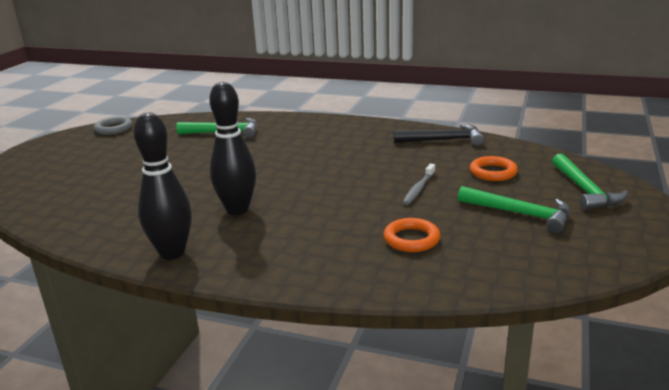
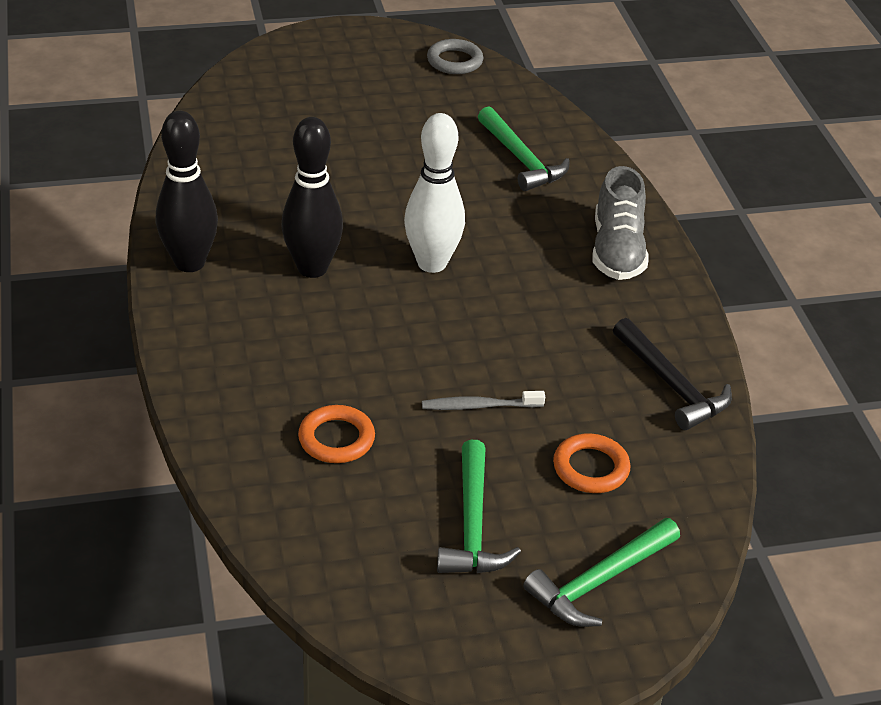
camera: 55 degrees right, 15 degrees up
none -> white bowling pin [404,113,465,273]
none -> grey shoe [592,166,648,280]

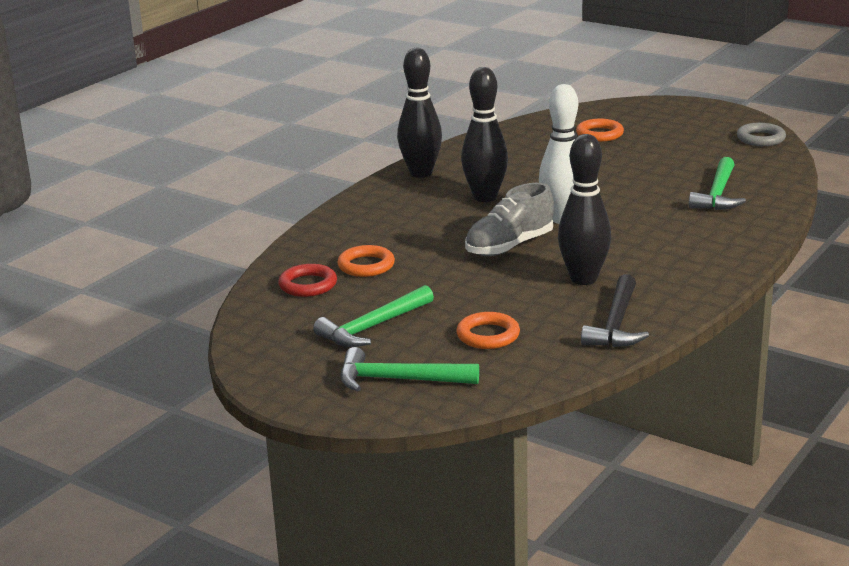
camera: 50 degrees right, 15 degrees down
grey toothbrush [422,391,545,410] -> none
grey shoe [592,166,648,280] -> grey shoe moved to [465,183,554,256]
none -> red ring [278,264,337,297]
none -> black bowling pin [558,134,611,285]
none -> orange ring [576,119,624,142]

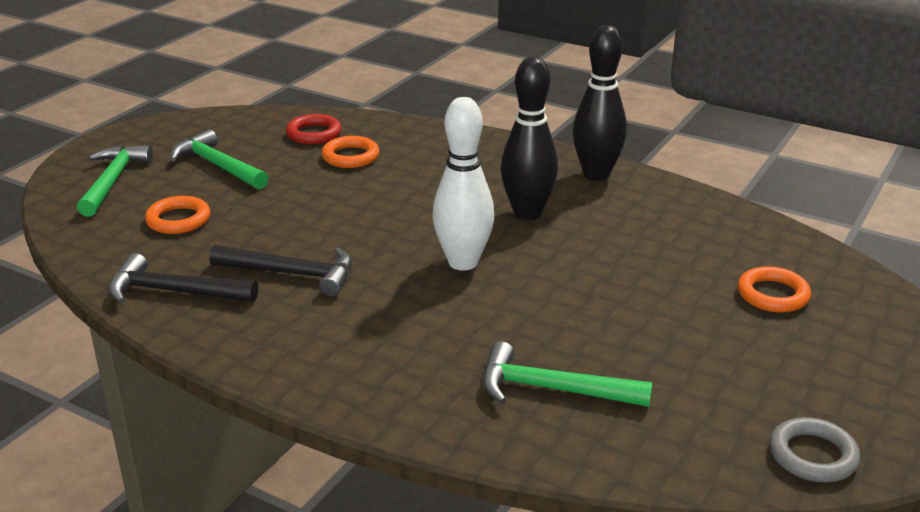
camera: 85 degrees right, 5 degrees up
grey shoe [465,183,554,256] -> none
black bowling pin [558,134,611,285] -> black hammer [209,245,352,296]

